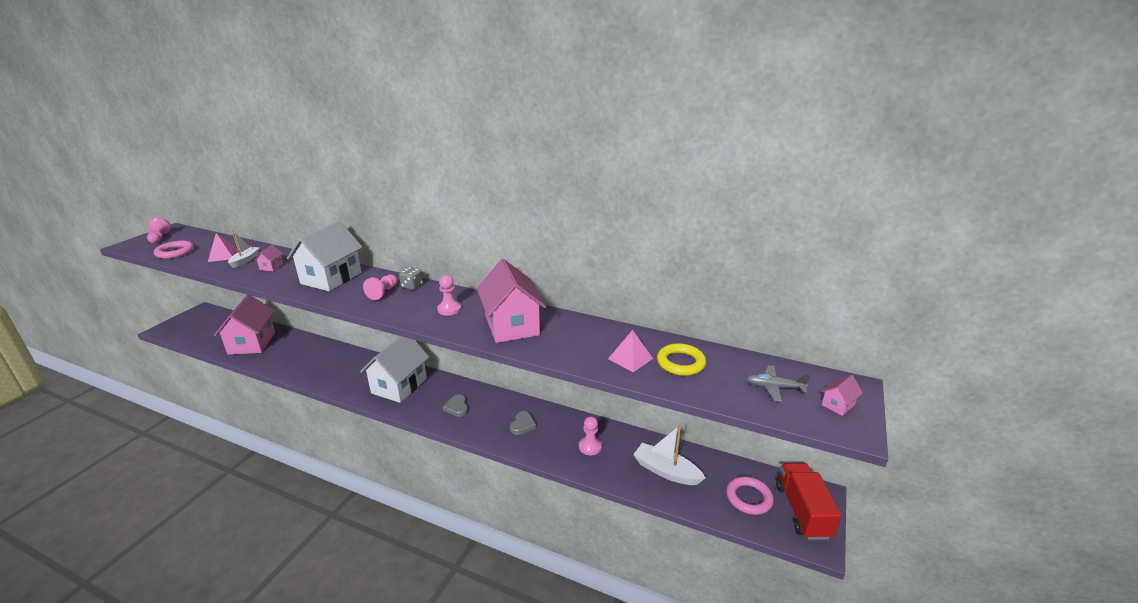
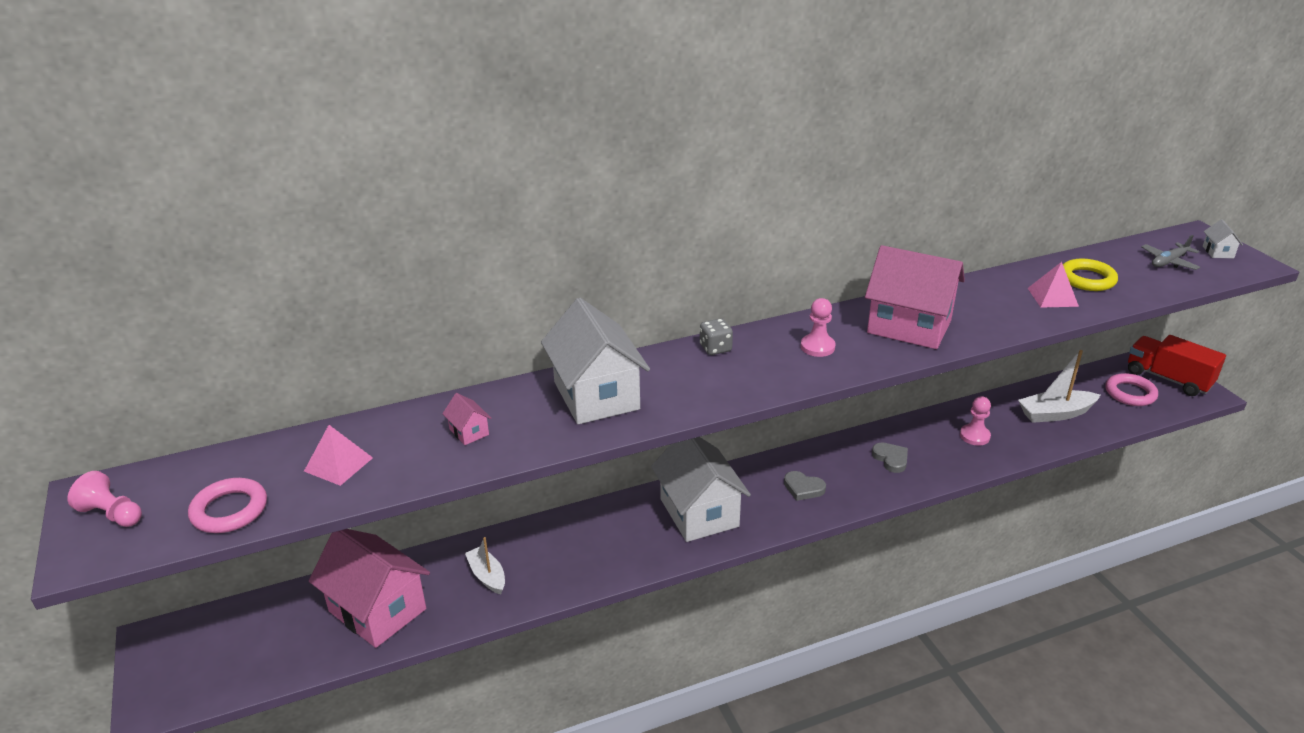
camera: 45 degrees left, 5 degrees up
white boat [228,230,260,268] -> white boat moved to [465,537,505,594]
pink pawn [363,274,398,300] -> none
pink house [821,375,863,416] -> white house [1203,219,1243,258]

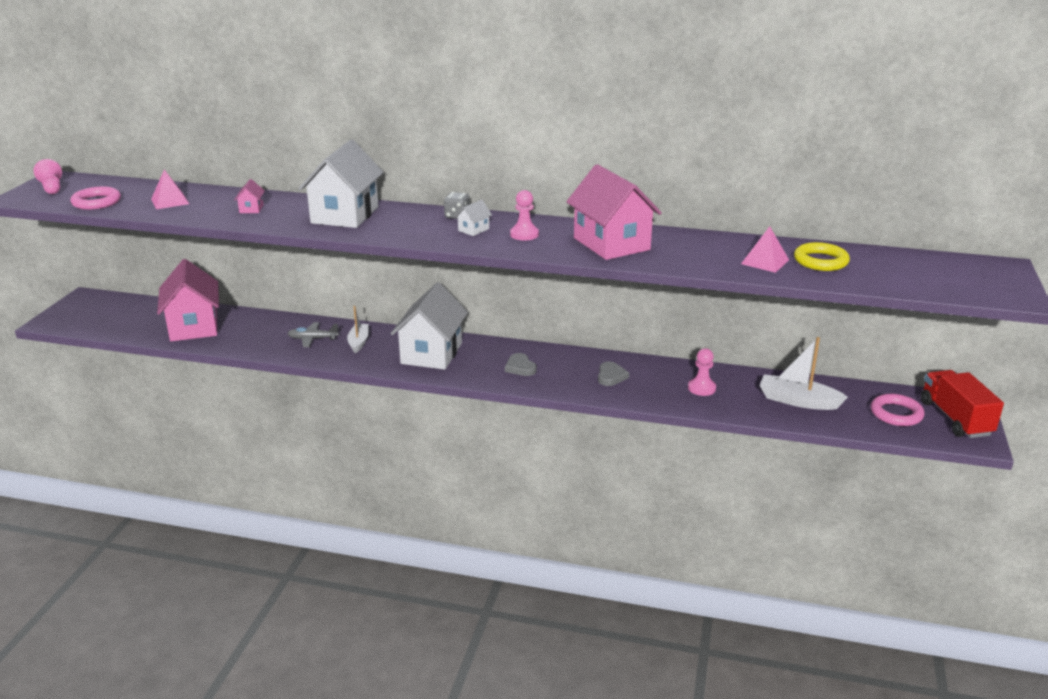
camera: 35 degrees right, 5 degrees down
white boat [465,537,505,594] -> white boat moved to [347,306,369,353]
grey plane [1141,235,1200,270] -> grey plane moved to [287,322,339,347]
white house [1203,219,1243,258] -> white house moved to [455,200,492,236]

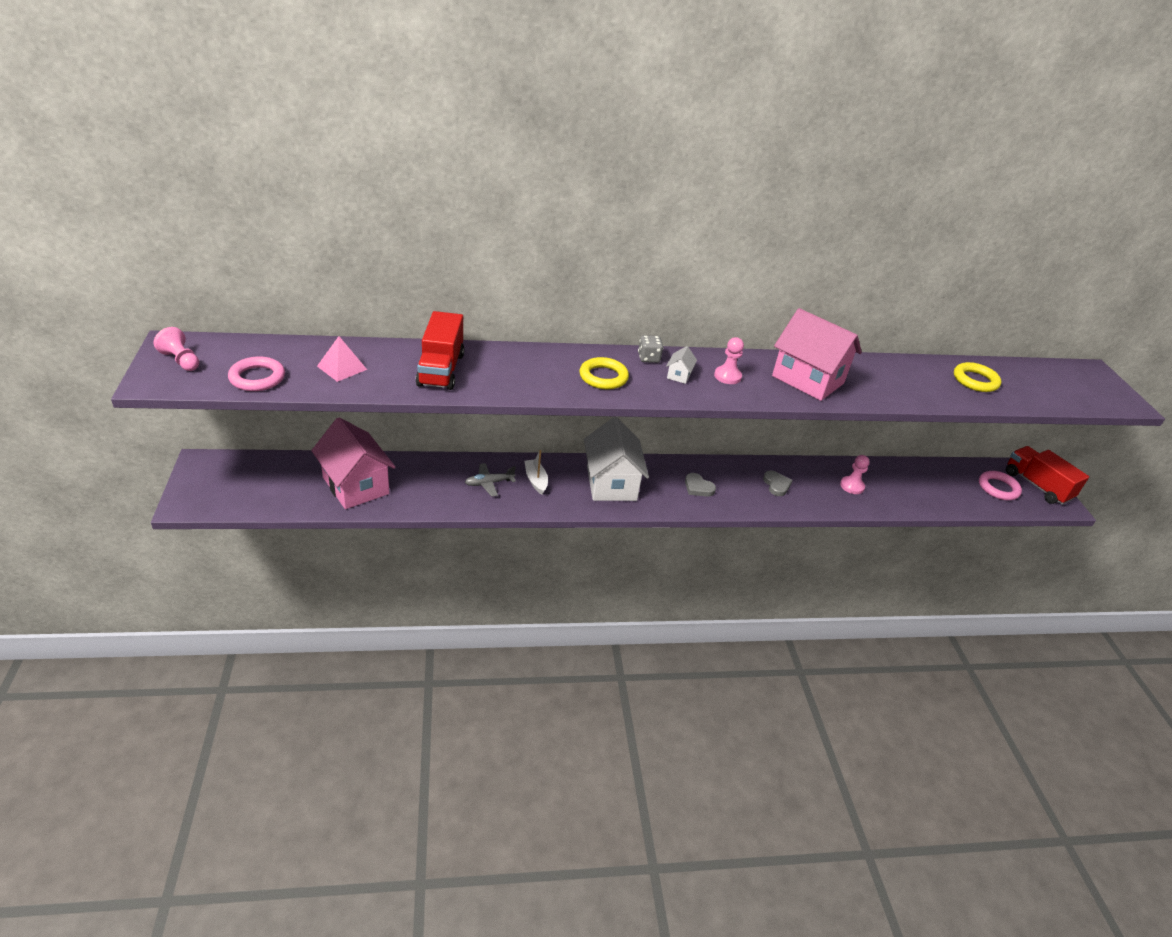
camera: 25 degrees left, 10 degrees up
pink house [234,179,265,213] -> red truck [416,311,464,390]
white house [298,140,384,228] -> none
pink pyramid [741,226,789,273] -> none
white boat [759,337,848,410] -> none
none -> yellow ring [580,357,629,389]

